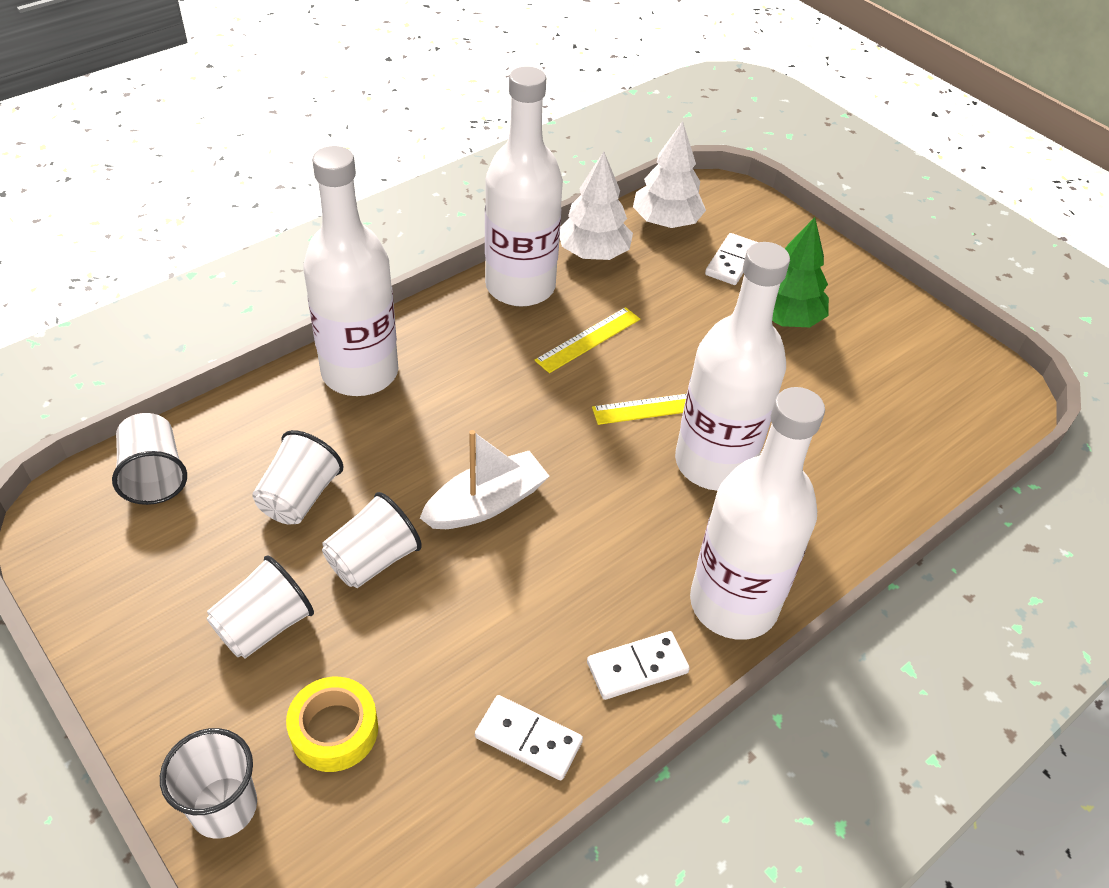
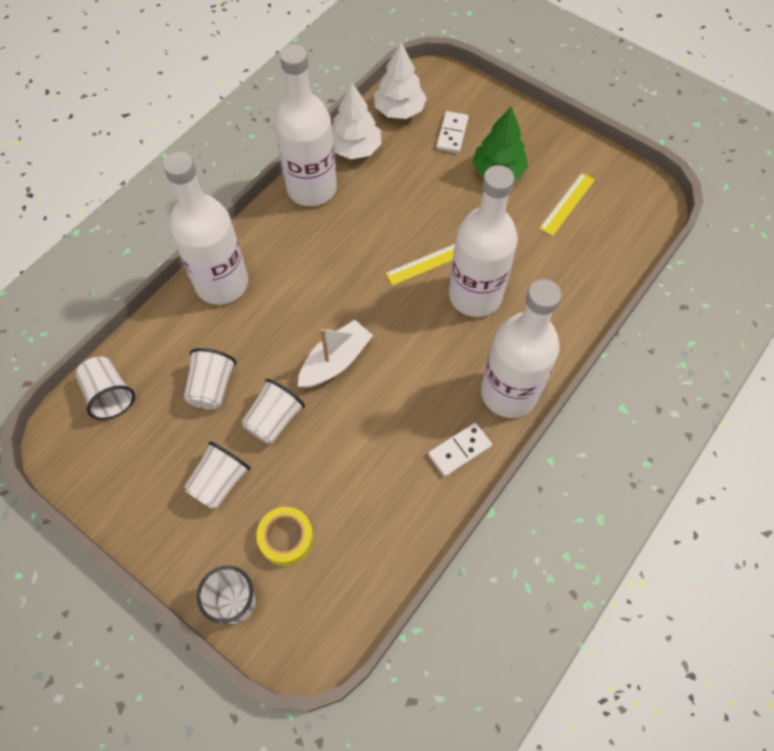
camera: 10 degrees left, 15 degrees up
white domino [475,695,583,780] -> none
yellow ruler [535,307,640,373] -> yellow ruler moved to [539,173,595,236]

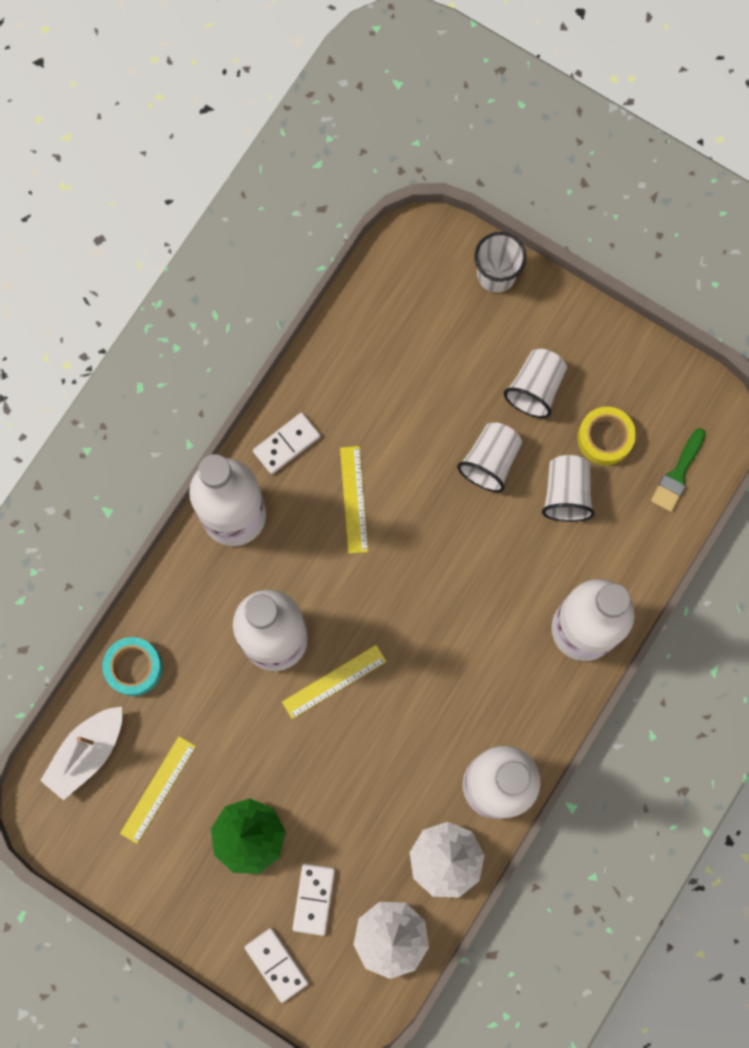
camera: 175 degrees right, 15 degrees up
white cup [76,356,135,420] -> green brush [651,428,705,512]
yellow tape [256,507,314,566] -> yellow tape moved to [577,407,636,465]
white boat [298,320,373,388] -> white boat moved to [40,707,122,800]
none -> turquoise tape [103,637,162,696]
none -> white domino [244,928,308,1003]
none -> yellow ruler [340,446,368,554]

